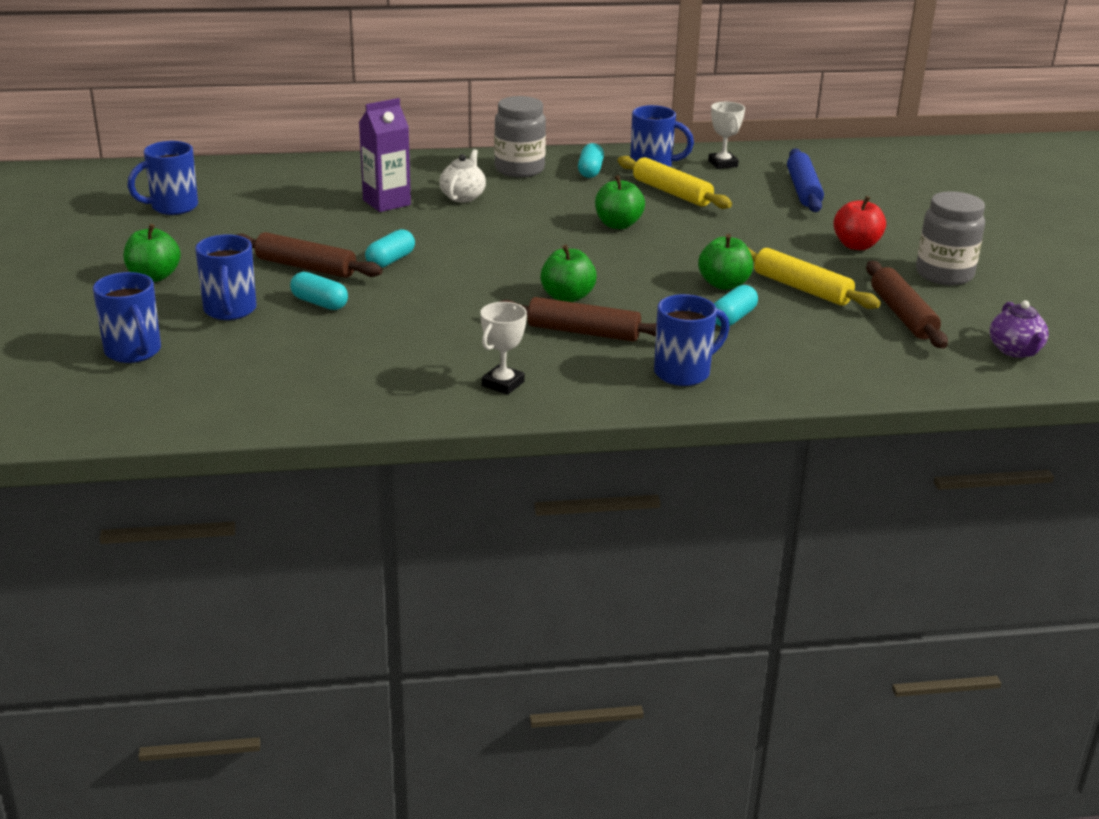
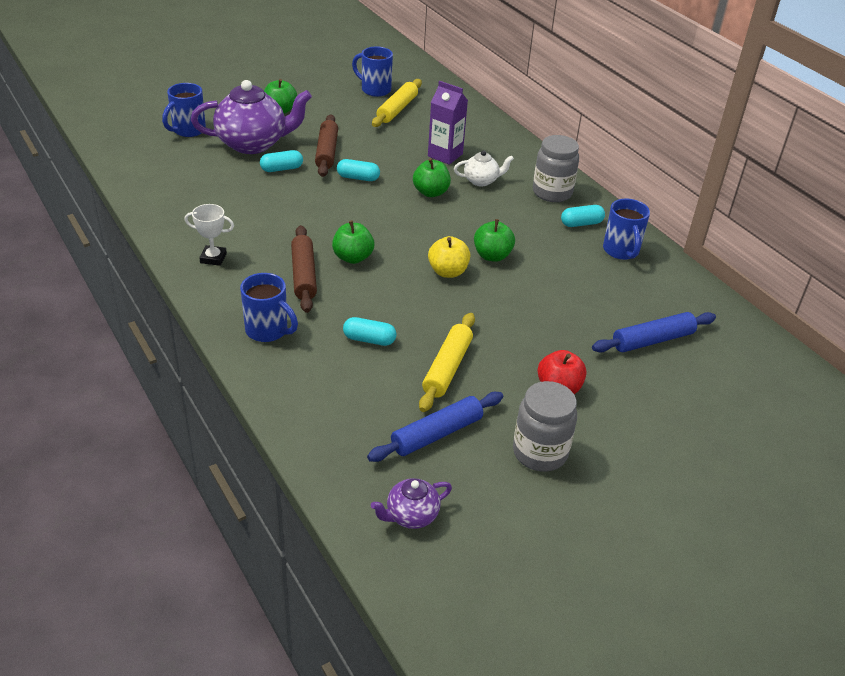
camera: 65 degrees right, 10 degrees up
blue mug [195,234,257,320] -> purple teapot [191,80,312,154]
turquoise capsule [290,272,348,310] -> turquoise capsule turned 60 degrees clockwise [260,150,303,172]
yellow rolling pin [618,156,732,209] -> yellow rolling pin moved to [372,79,422,127]
green apple [698,234,753,290] -> green apple moved to [413,158,451,197]
white trophy [708,102,745,169] -> none
brown rolling pin [866,261,948,348] -> blue rolling pin [367,392,503,462]
none -> yellow apple [428,236,471,278]

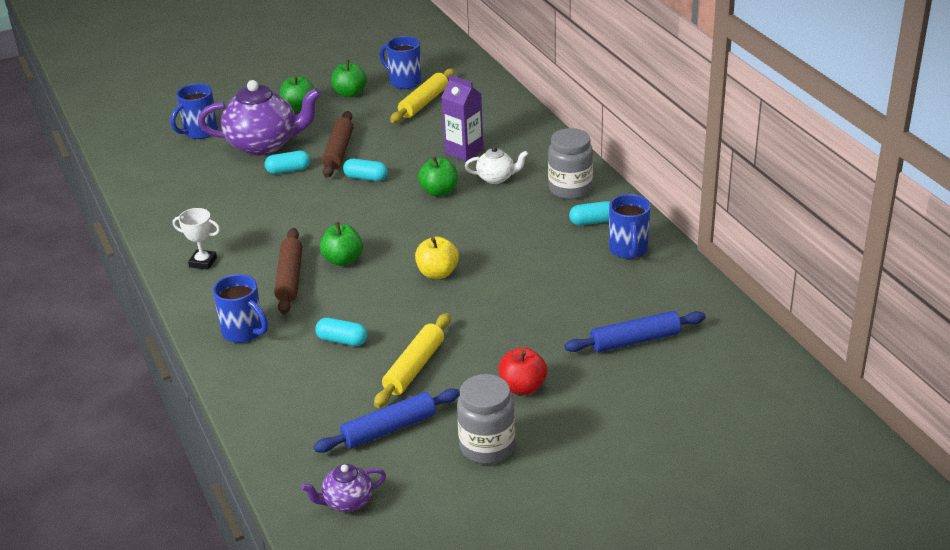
camera: 10 degrees right, 5 degrees down
green apple [474,219,515,262] -> green apple moved to [332,60,367,97]

